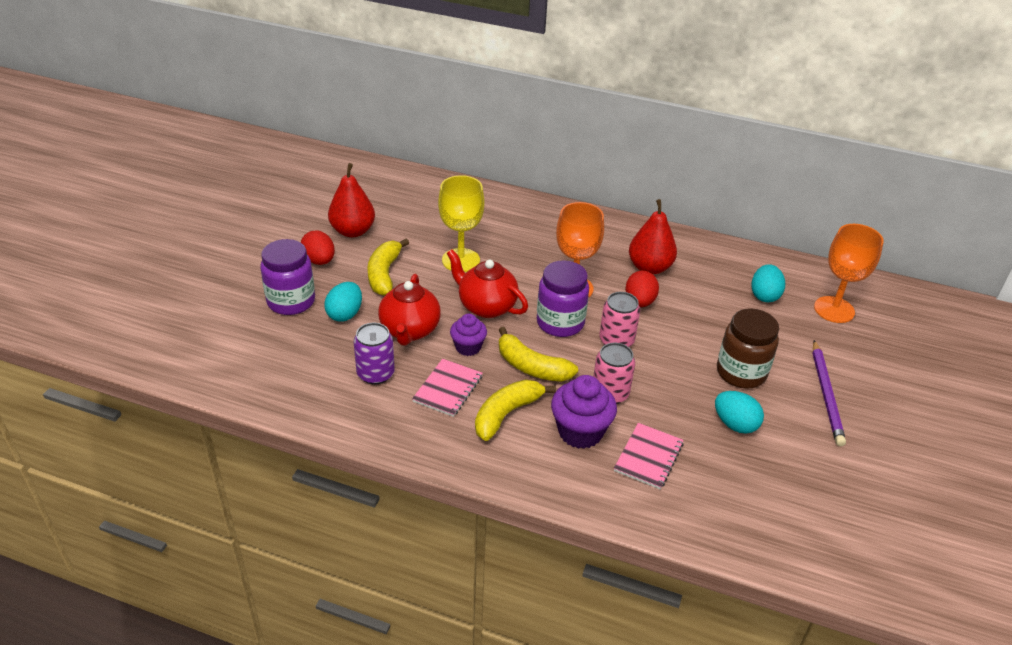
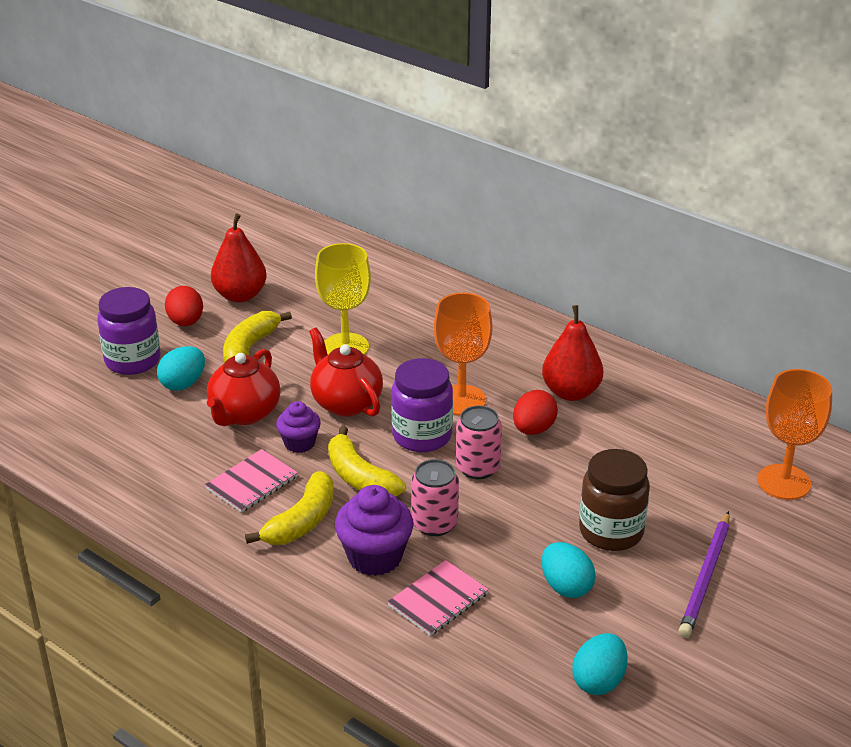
camera: 20 degrees right, 5 degrees down
purple can [354,323,395,384] -> none
yellow banana [475,379,556,441] -> yellow banana turned 150 degrees clockwise [245,471,334,545]
turquoise egg [751,264,785,302] -> turquoise egg moved to [572,633,628,695]

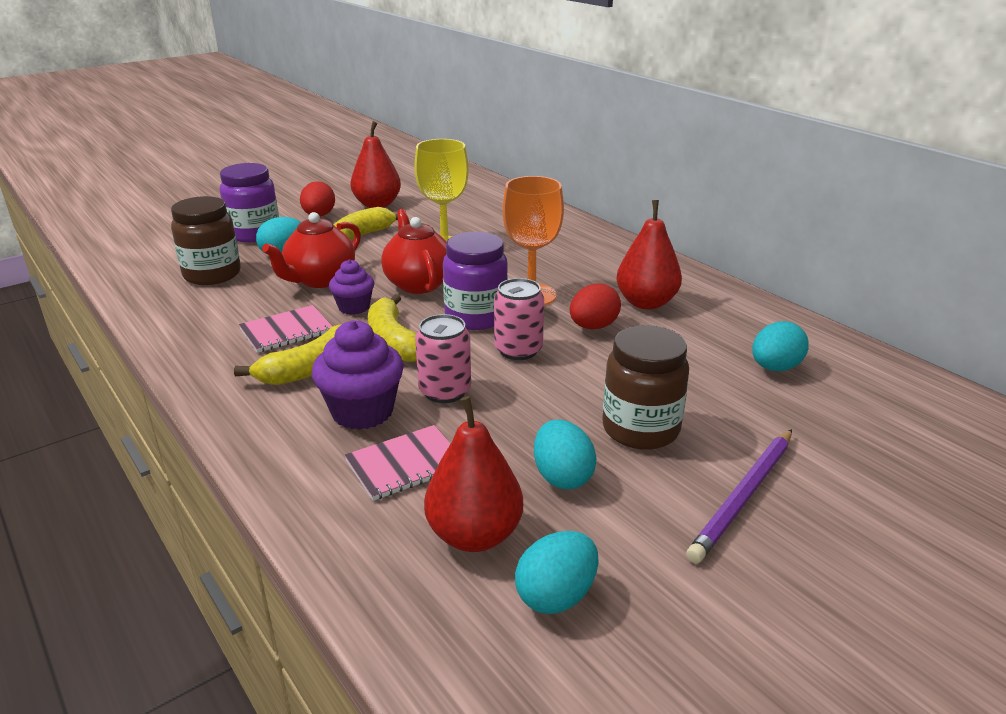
camera: 15 degrees right, 5 degrees down
orange goblet [757,369,832,500] -> none
none -> brown jar [171,196,241,285]
none -> red pear [424,396,523,552]
none -> turquoise egg [752,321,809,371]

